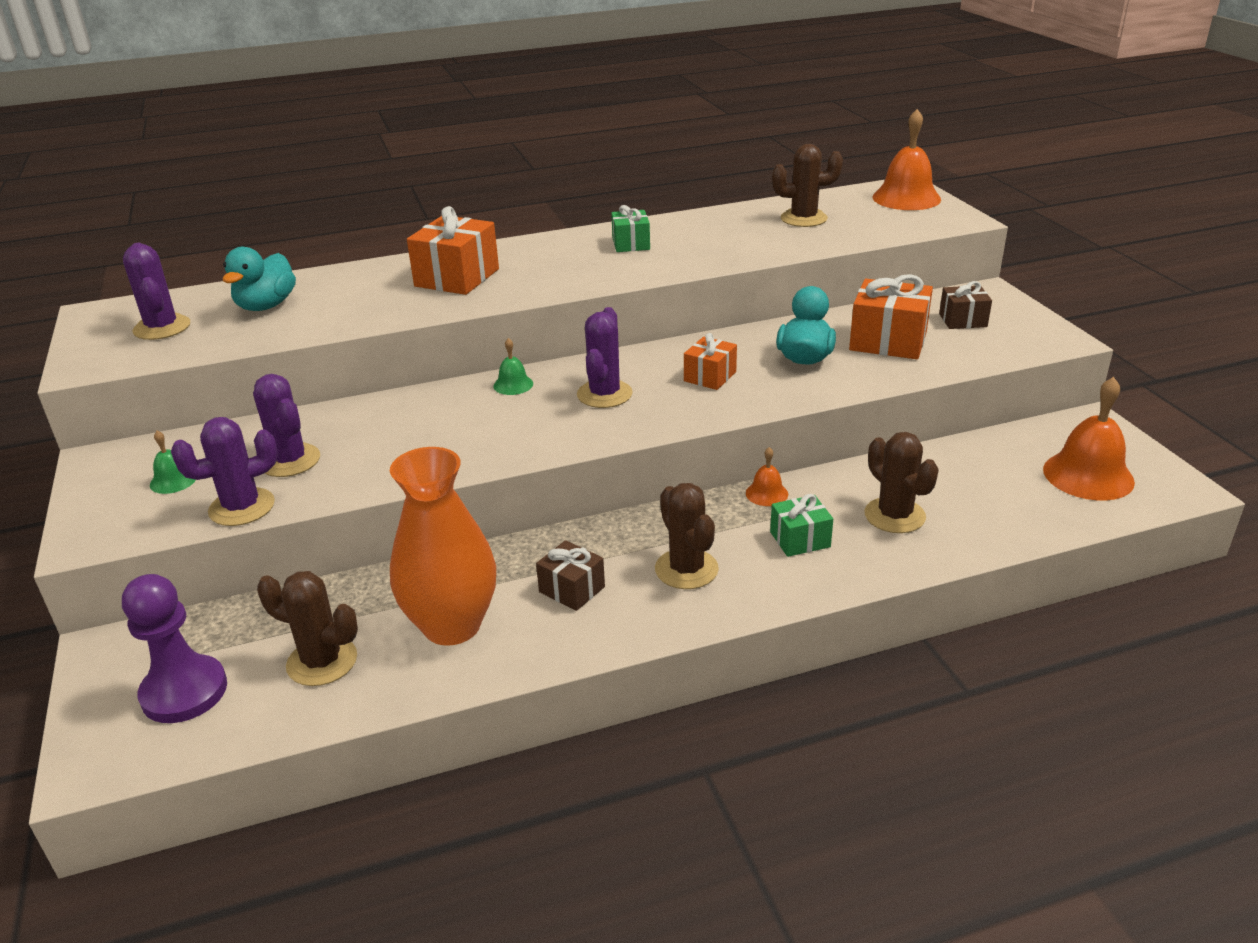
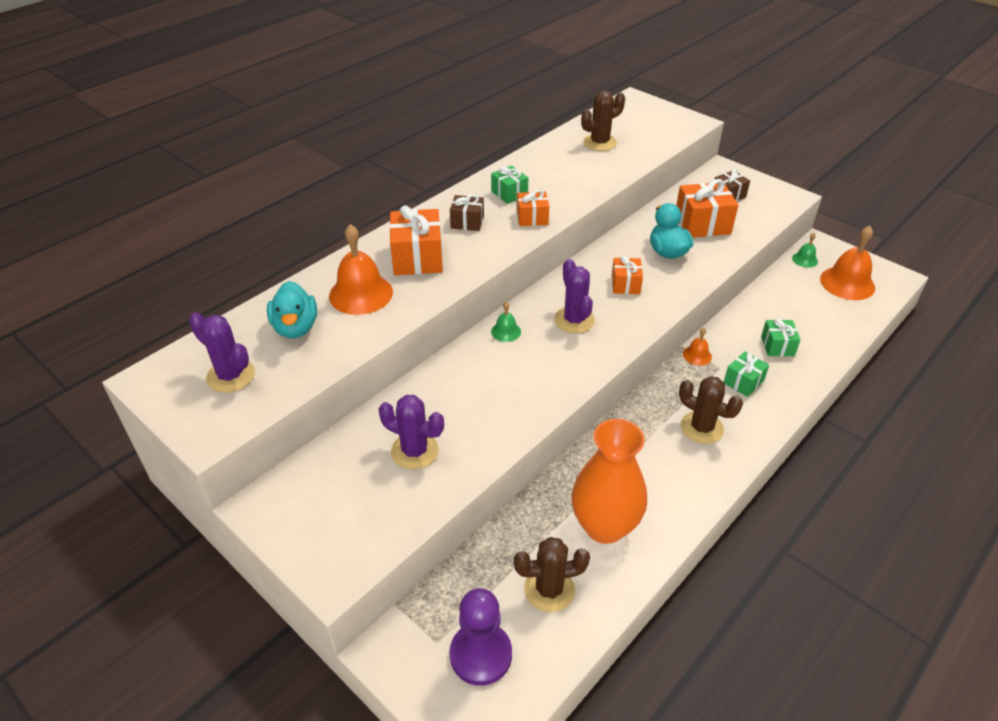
camera: 30 degrees left, 10 degrees up
green bell [150,431,196,494] -> green bell moved to [792,233,818,268]
purple cactus [171,417,278,526] -> none
brown gift [536,540,605,611] -> brown gift moved to [450,194,484,231]
brown cactus [865,432,939,533] -> green gift [761,318,801,357]
orange bell [873,109,941,210] -> orange bell moved to [329,224,393,315]
none -> orange gift [517,190,549,226]

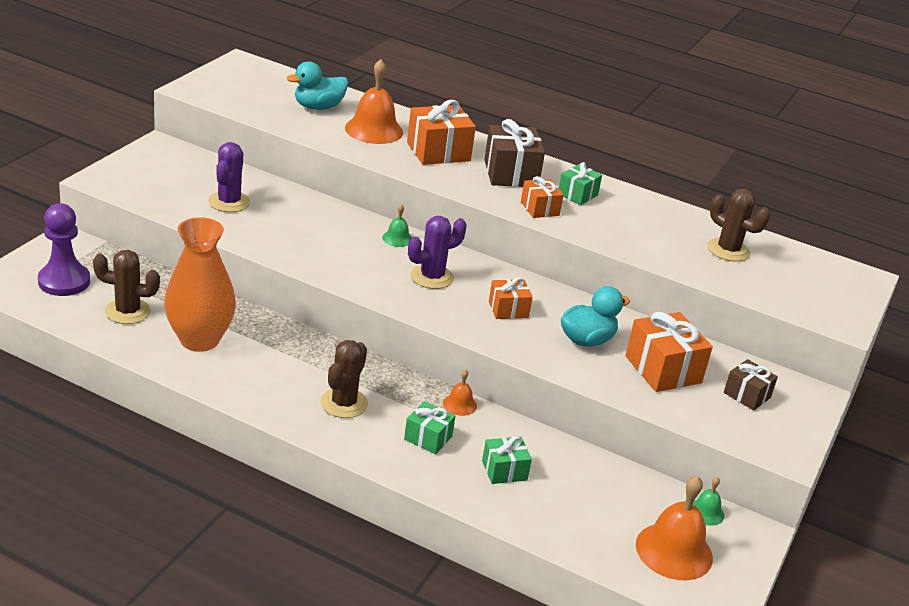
camera: 70 degrees right, 10 degrees down
purple cactus [189,312,255,393] -> none
brown gift [450,194,484,231] -> brown gift [484,119,545,187], size x1.70
brown cactus [514,537,590,612] -> brown cactus turned 60 degrees counterclockwise [93,250,160,324]

